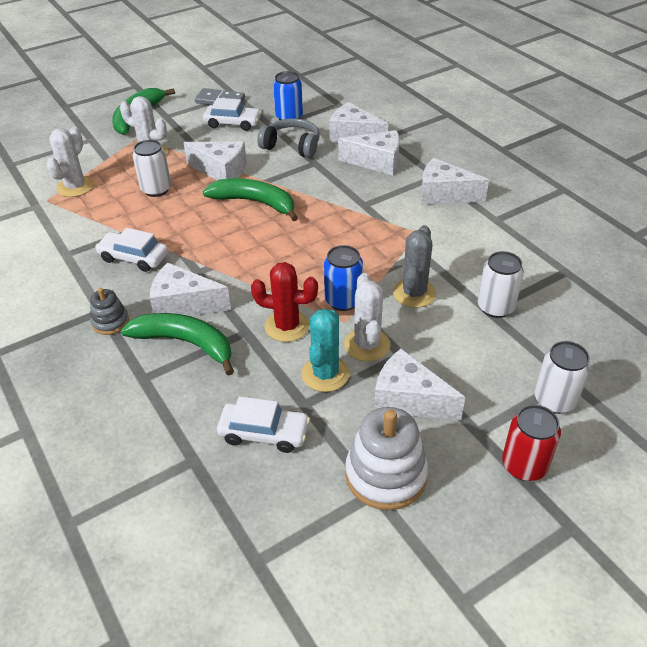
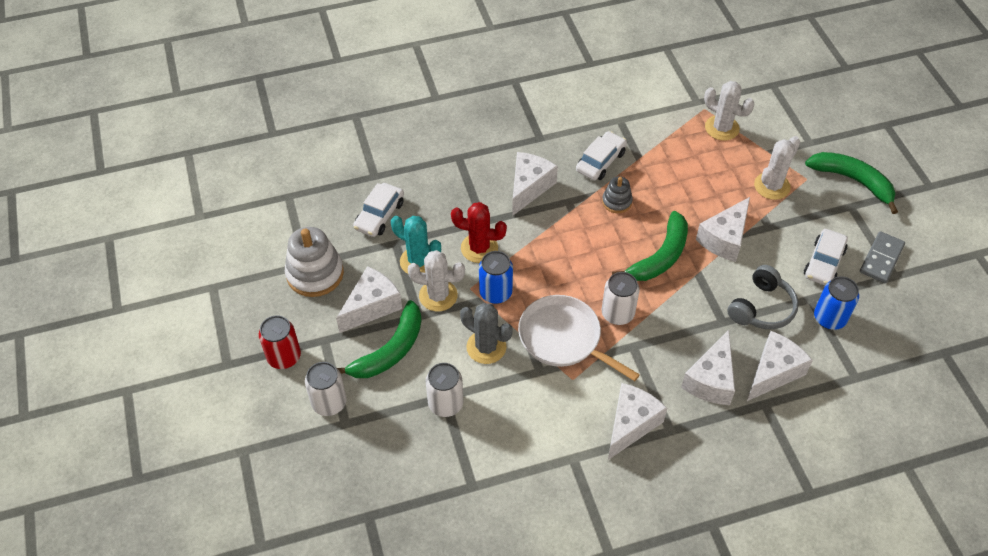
camera: 105 degrees right, 10 degrees up
grey stacking toy [90,288,129,335] -> grey stacking toy moved to [602,176,633,213]
green banana [121,313,234,376] -> green banana moved to [337,300,422,378]
white can [132,140,171,197] -> white can moved to [602,272,640,325]
red cactus [251,262,318,342] -> red cactus turned 75 degrees clockwise [451,202,507,263]
none -> white pan [518,295,640,381]

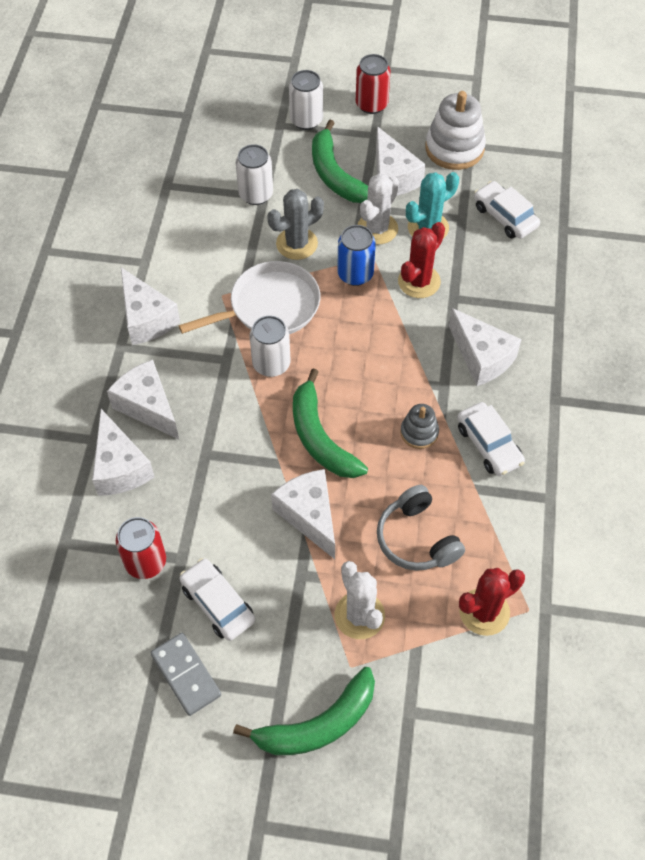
camera: 115 degrees right, 5 degrees up
white cactus [704,81,755,141] -> red cactus [459,568,525,636]
grey headphones [727,265,799,329] -> grey headphones moved to [377,485,465,571]
blue can [814,276,859,330] -> red can [116,517,166,579]

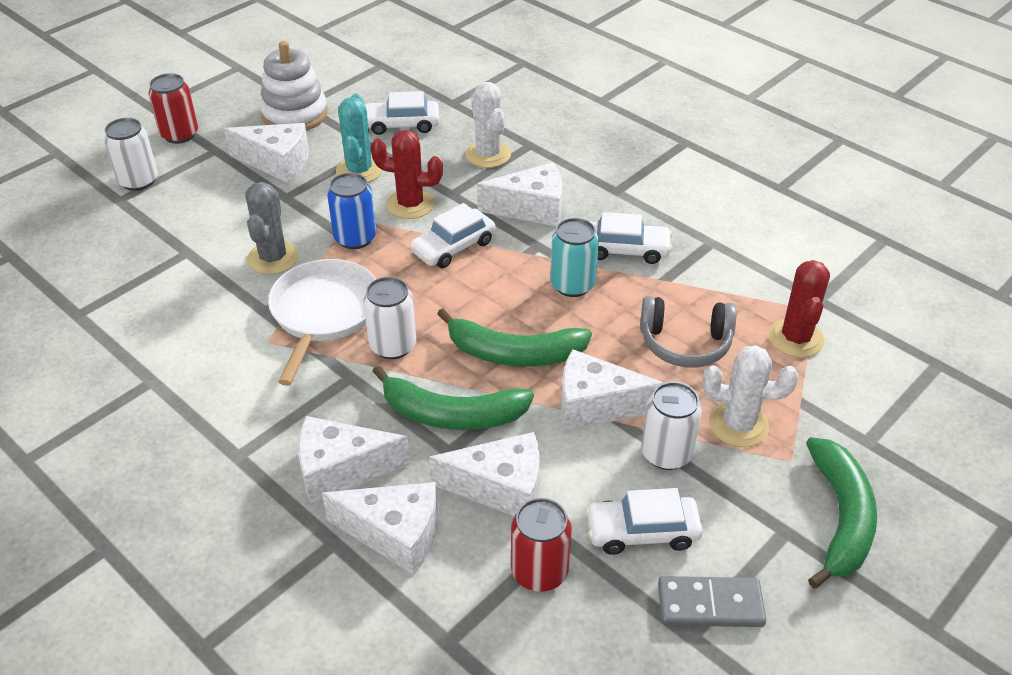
camera: 55 degrees left, 15 degrees down
white cheese [121,267,180,345] -> white cheese moved to [429,432,540,516]
white can [236,144,273,205] -> white can moved to [641,382,702,470]
green banana [312,120,368,203] -> green banana moved to [372,365,534,430]
white cactus [357,173,399,244] -> white cactus moved to [465,82,511,168]
red cactus [398,222,445,298] -> red cactus turned 60 degrees counterclockwise [371,130,443,219]
grey stacking toy [400,404,439,449] -> turquoise can [550,218,599,297]
none -> white car [409,203,495,268]

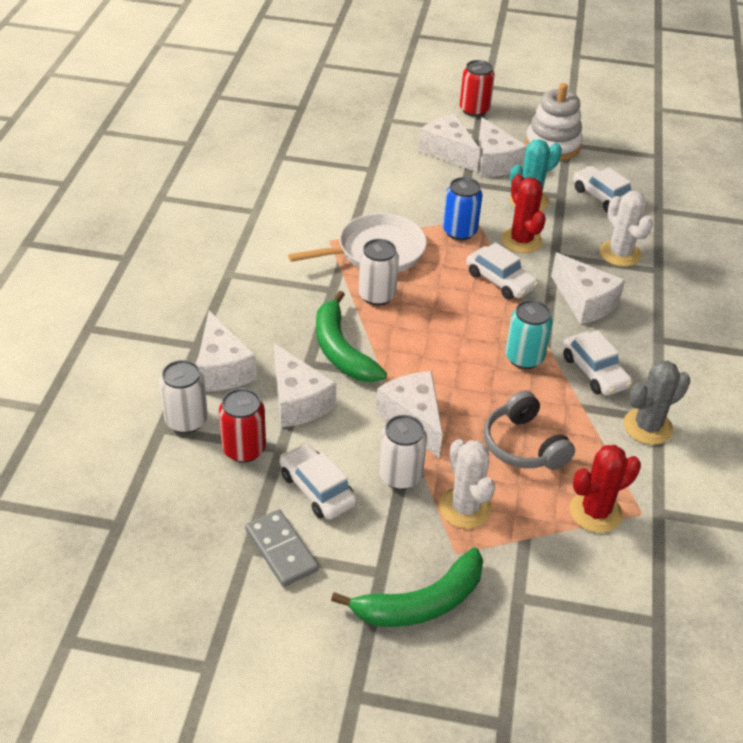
camera: 55 degrees right, 0 degrees up
white can [104,118,158,191] -> white can moved to [159,360,208,433]
grey cactus [245,182,299,274] -> grey cactus moved to [624,361,690,445]
white cheese [298,416,410,504] -> white cheese moved to [419,114,480,172]
white car [409,203,495,268] -> white car turned 150 degrees counterclockwise [466,242,538,299]
green banana [437,308,592,367] -> none
white cactus [465,82,511,168] -> white cactus turned 60 degrees counterclockwise [600,191,653,267]

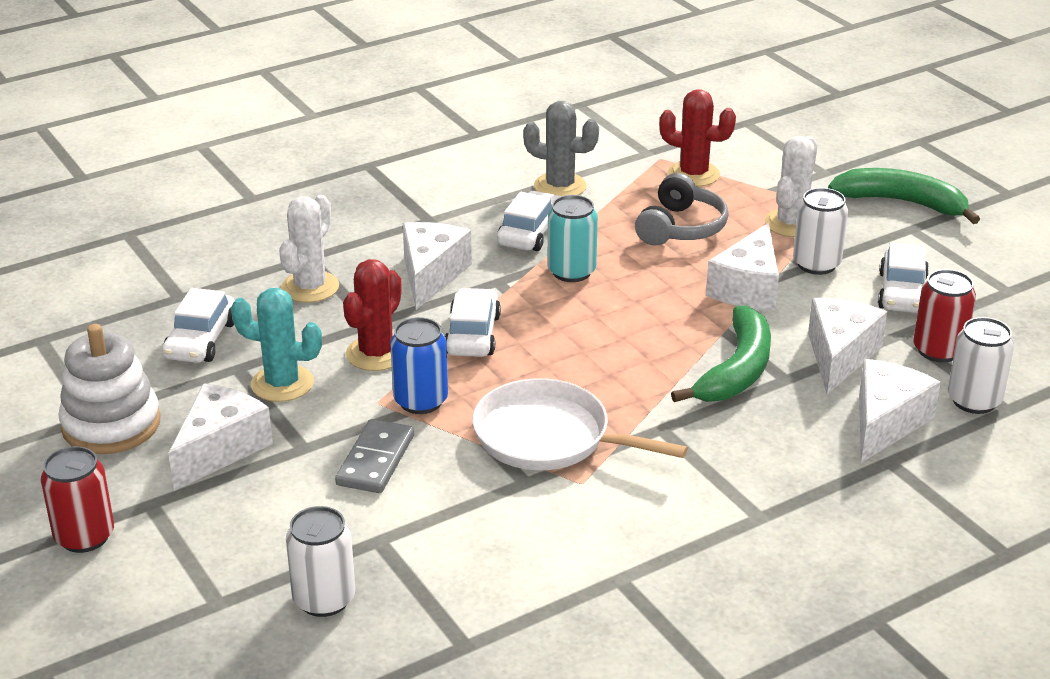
camera: 130 degrees left, 10 degrees down
grey domino [245,509,319,587] -> grey domino moved to [335,419,414,493]
white can [358,239,399,306] -> white can moved to [286,506,355,617]
white cheese [419,114,480,172] -> none

